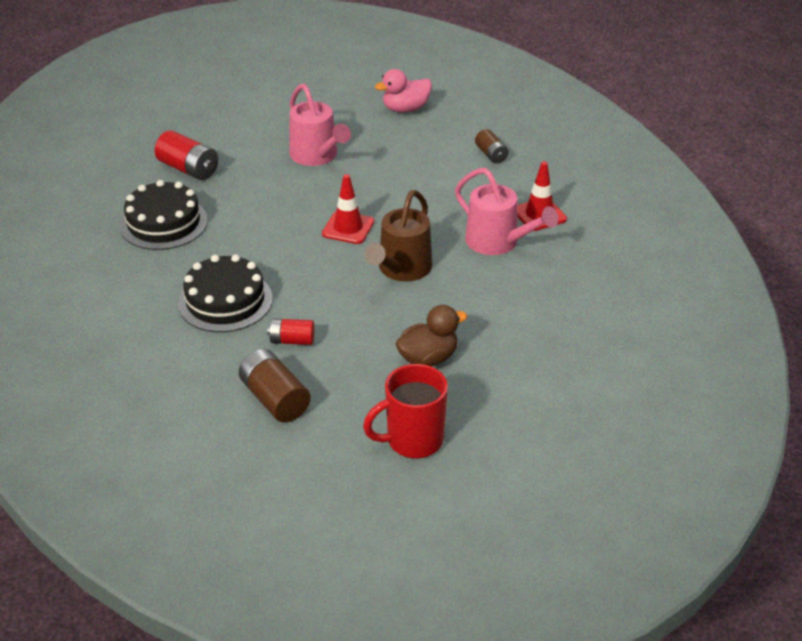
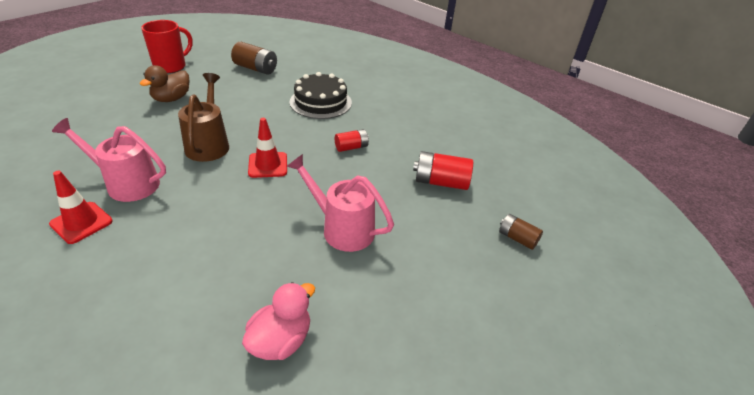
camera: 150 degrees right, 0 degrees up
black cake [120,180,208,250] -> none
red battery [267,319,314,345] -> red battery moved to [335,129,369,152]
brown battery [475,129,509,164] -> brown battery moved to [499,214,543,250]

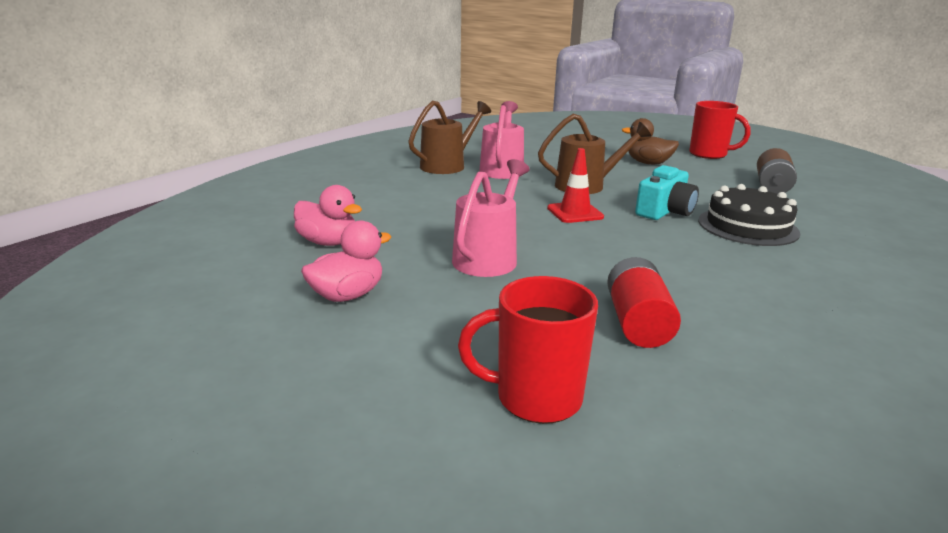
camera: 85 degrees right, 15 degrees down
red traffic cone [49,171,113,244] -> brown watering can [408,101,491,174]
red battery [335,129,369,152] -> none
brown battery [499,214,543,250] -> red mug [458,276,598,424]
none -> pink duck [301,221,391,302]
none -> turquoise camera [635,165,699,220]

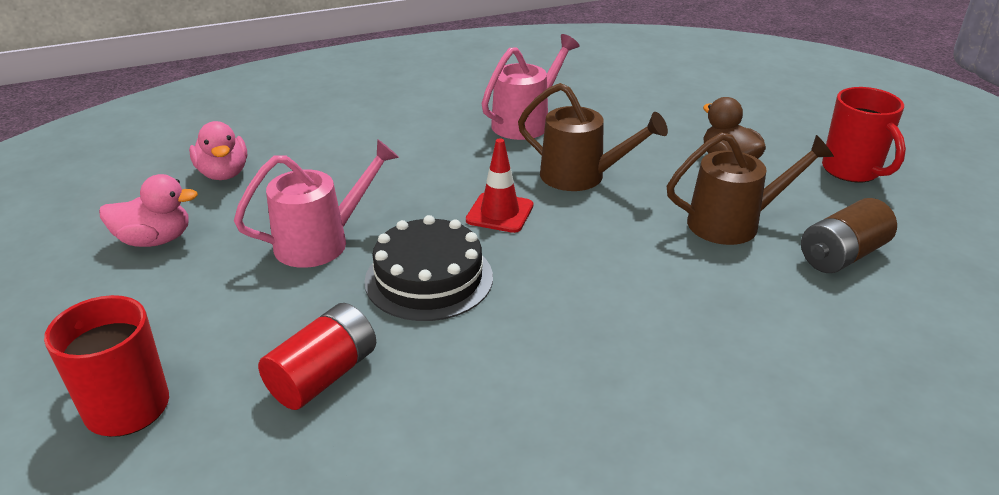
camera: 35 degrees right, 10 degrees up
brown watering can [408,101,491,174] -> brown watering can moved to [667,133,834,245]
turquoise camera [635,165,699,220] -> none
black cake [698,184,800,246] -> black cake moved to [365,215,493,321]

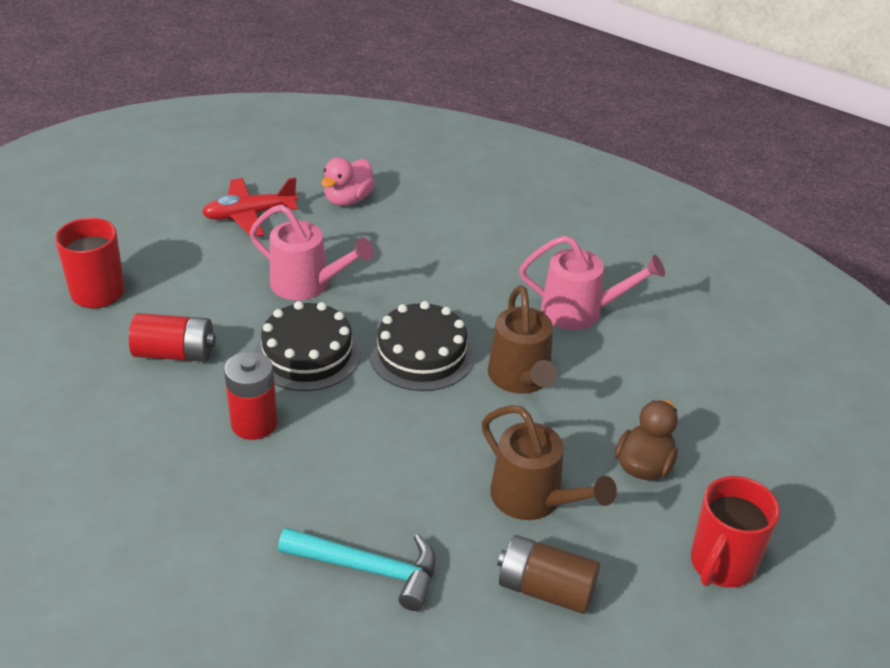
camera: 55 degrees right, 5 degrees up
pink duck [99,174,198,247] -> red plane [202,178,298,236]
red traffic cone [466,138,533,233] -> black cake [369,301,475,391]
none -> red battery [224,351,278,440]
none -> turquoise hammer [278,528,436,611]

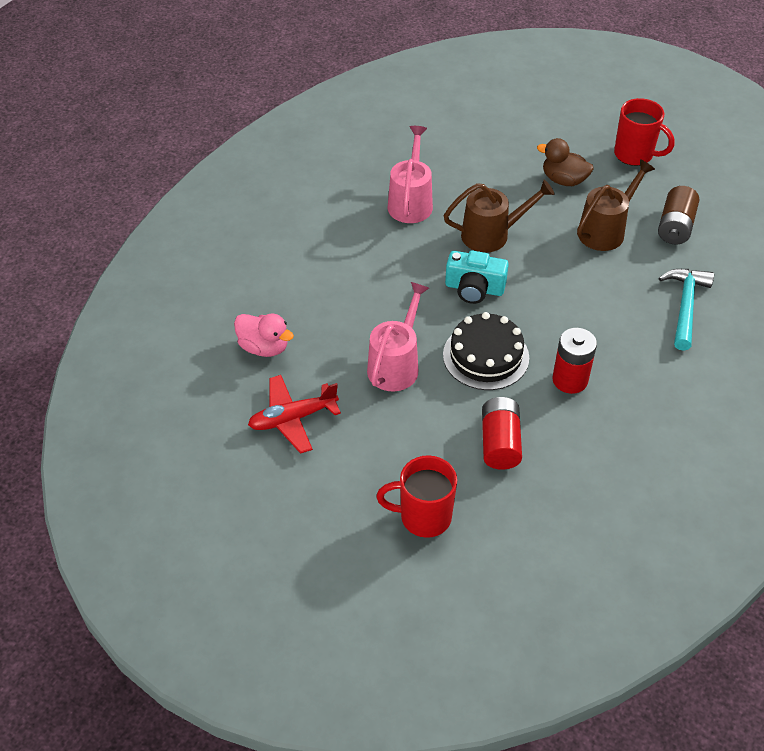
camera: 90 degrees left, 10 degrees up
red plane [202,178,298,236] -> red plane turned 90 degrees clockwise [248,375,341,454]
black cake [369,301,475,391] -> turquoise camera [445,250,509,304]

